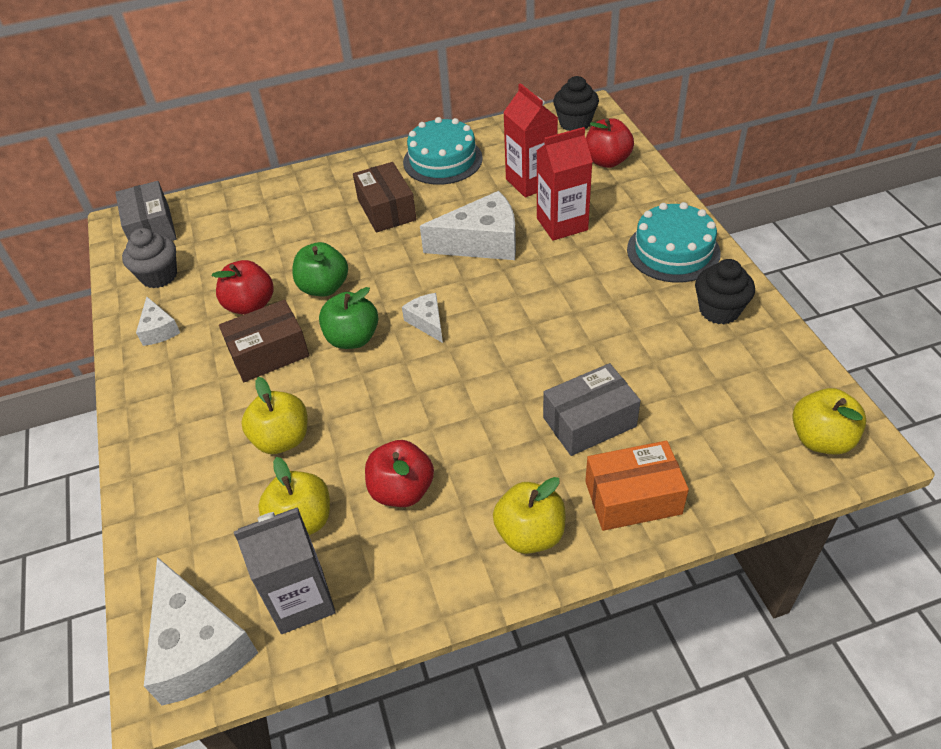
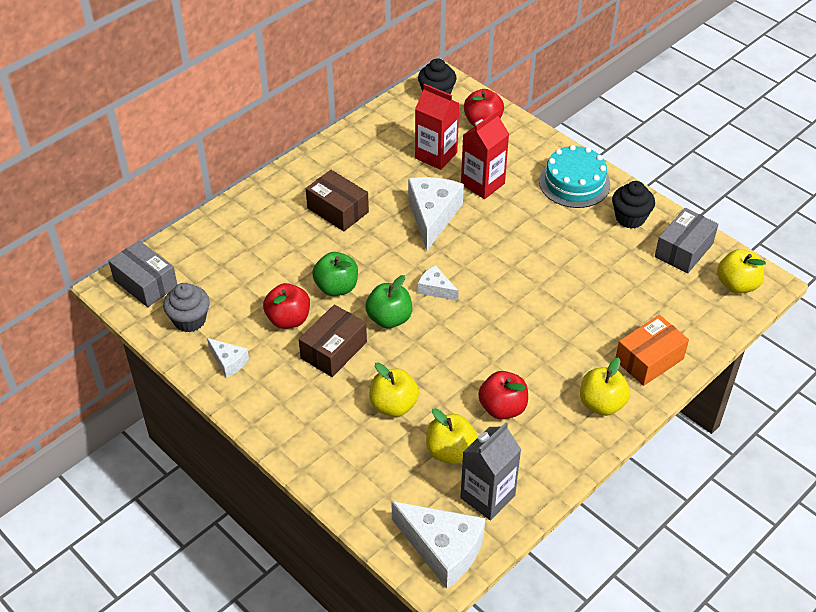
camera: 30 degrees left, 0 degrees up
turquoise cake [403,117,483,185] -> none
white cheese [420,191,516,260] -> white cheese turned 45 degrees counterclockwise [408,177,464,251]
grey box [543,363,641,456] -> grey box moved to [655,208,718,274]

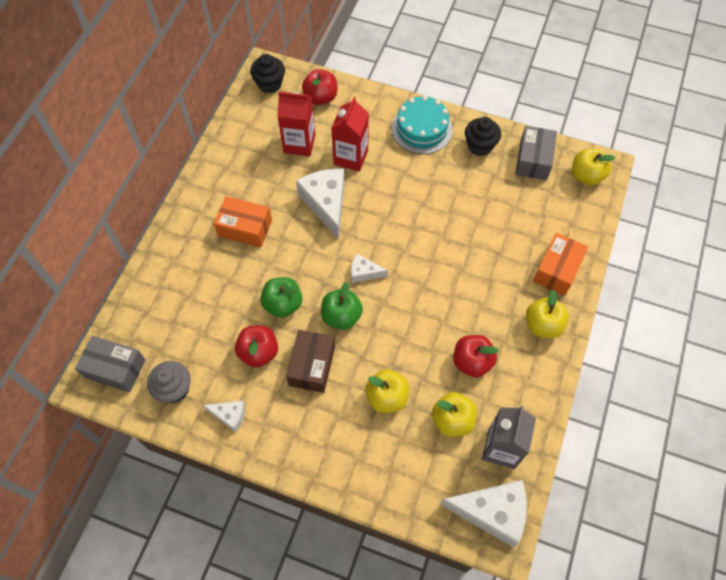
camera: 25 degrees left, 15 degrees up
brown box [306,170,369,231] -> orange box [214,196,272,248]

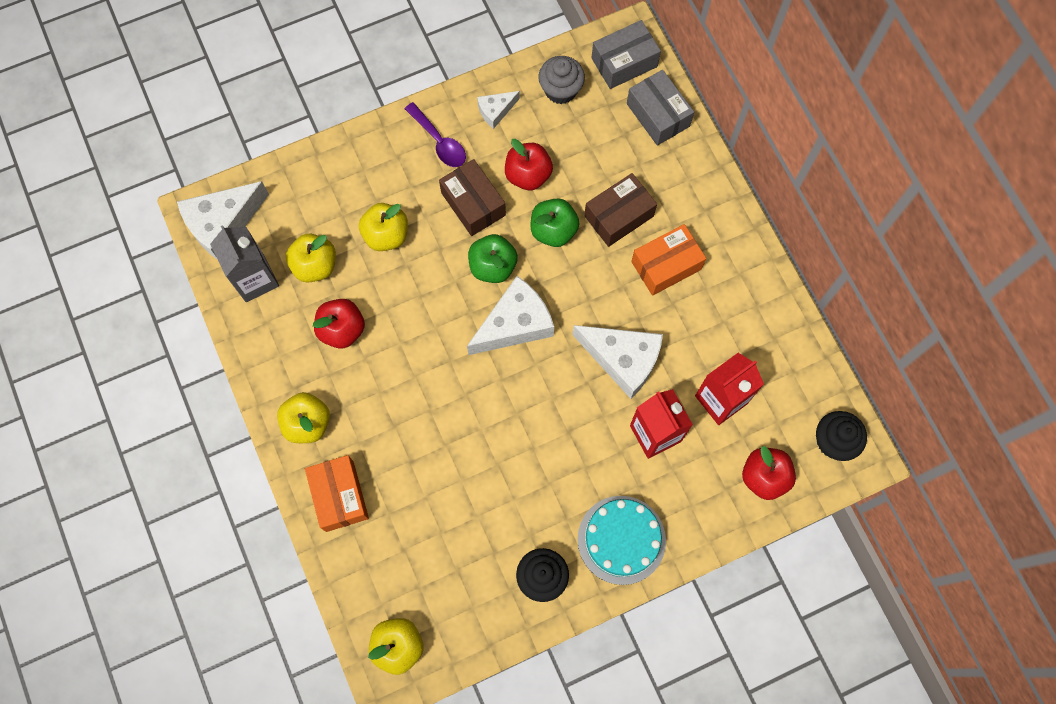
camera: 135 degrees right, 10 degrees up
white cheese [351,254,388,283] -> white cheese [467,276,554,355], size x1.93
grey box [515,126,557,180] -> grey box moved to [627,70,694,146]
none -> purple spoon [405,102,466,167]
none -> brown box [584,173,657,247]

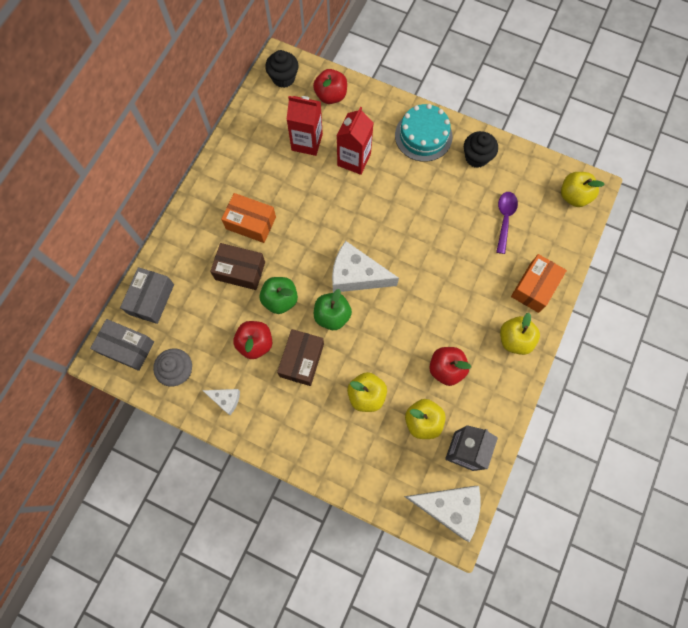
camera: 130 degrees left, 0 degrees up
purple spoon [405,102,466,167] -> purple spoon moved to [496,192,518,254]
white cheese [572,325,663,399] -> none

